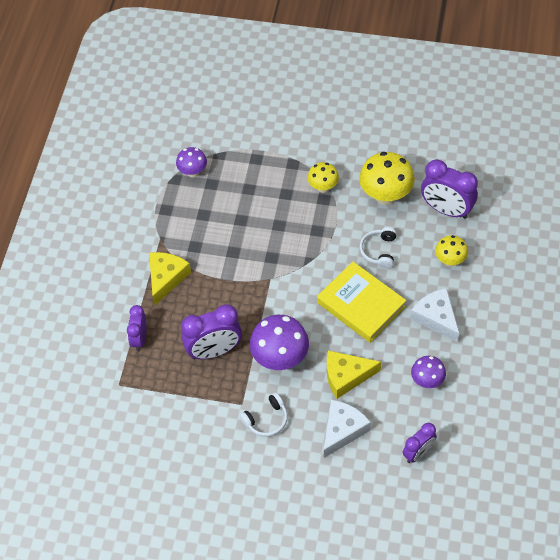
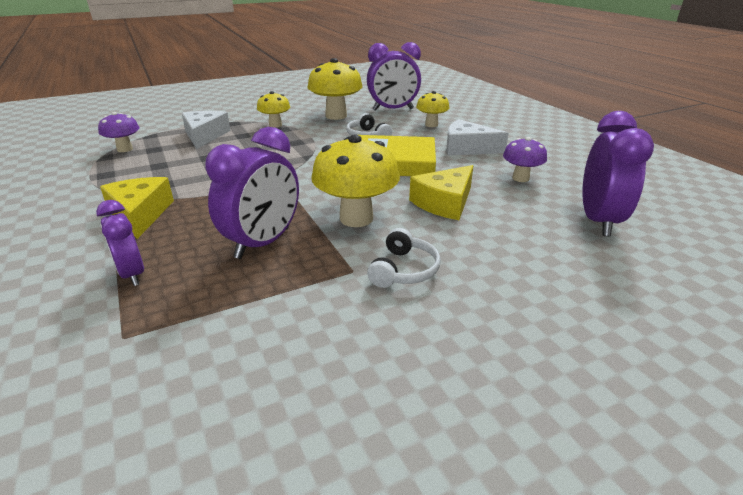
camera: 40 degrees left, 25 degrees down
purple mushroom [250,315,309,370] -> yellow mushroom [311,135,400,227]
white cheese [324,400,371,458] -> white cheese moved to [182,111,230,149]
purple clock [402,423,437,463] -> purple clock [582,111,654,236], size x1.64

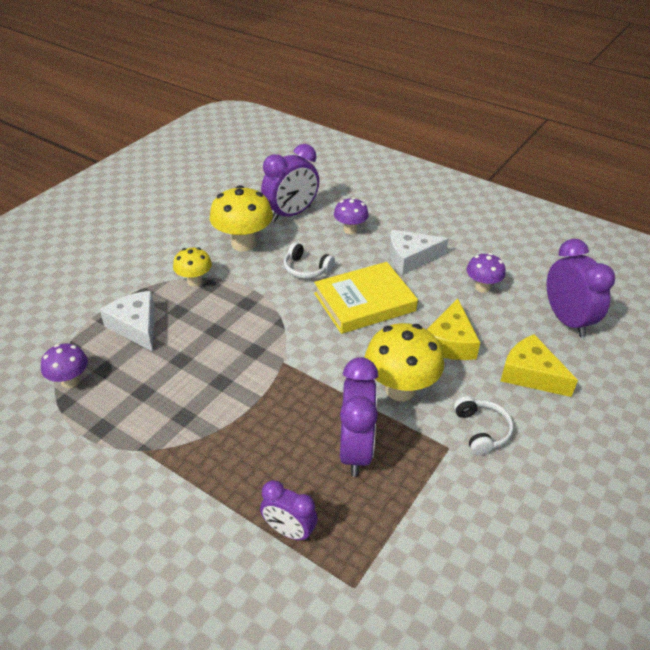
camera: 30 degrees left, 10 degrees up
yellow cheese [100,177,174,239] -> yellow cheese moved to [500,334,578,397]
yellow mushroom [416,91,449,127] -> purple mushroom [334,197,369,234]

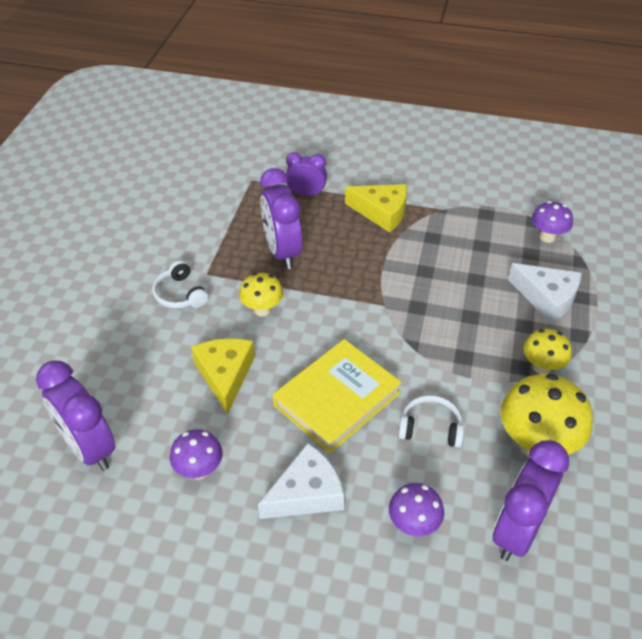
camera: 160 degrees right, 5 degrees up
yellow mushroom [364,323,444,401] -> yellow mushroom [239,273,283,316], size x0.58
yellow cheese [500,334,578,397] -> yellow cheese moved to [345,184,407,233]

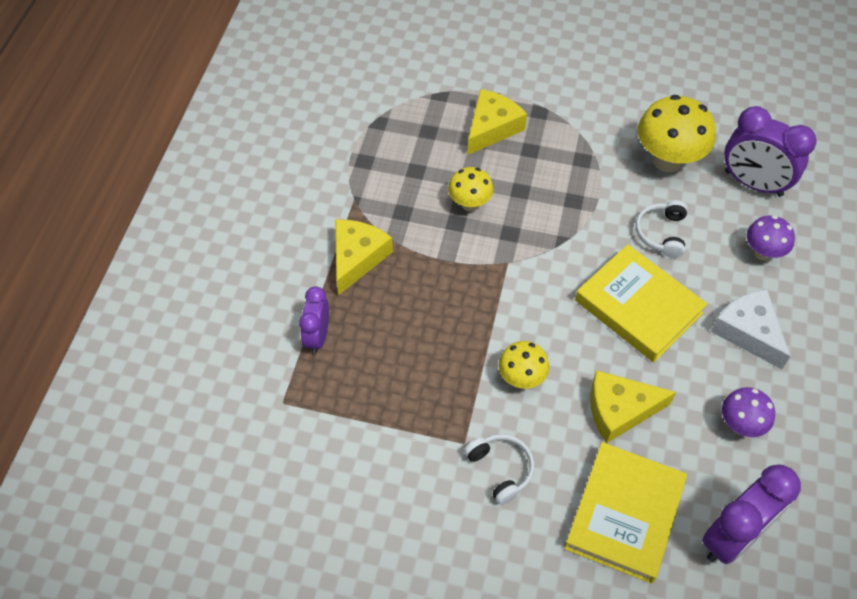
camera: 90 degrees left, 10 degrees up
white headphones [153,260,208,309] -> white headphones turned 90 degrees counterclockwise [464,434,534,505]
purple clock [260,168,303,269] -> none
white cheese [508,263,581,323] -> yellow cheese [467,89,527,155]
yellow mushroom [523,329,572,374] -> yellow mushroom moved to [448,167,494,211]
purple mushroom [532,201,573,243] -> none
none -> yellow book [564,442,687,584]

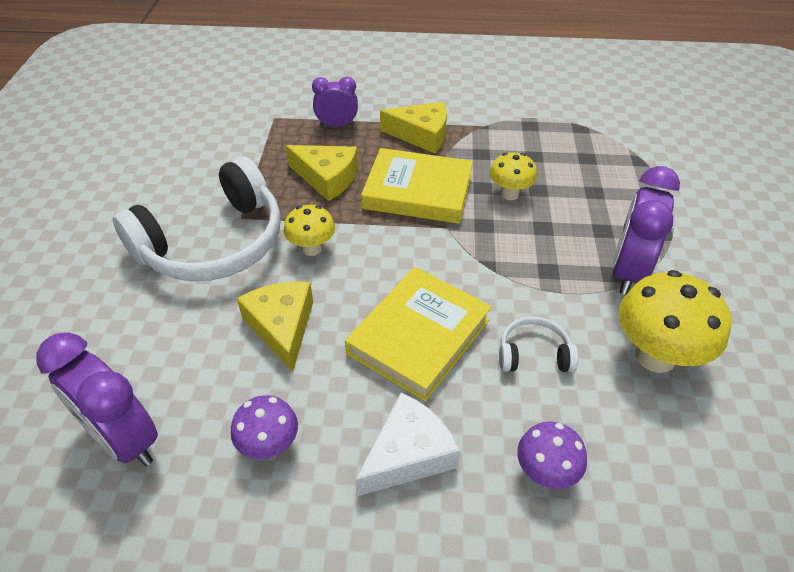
camera: 80 degrees right, 10 degrees down
white headphones [464,434,534,505] -> white headphones [113,156,281,281], size x2.31
yellow cheese [467,89,527,155] -> yellow cheese moved to [286,145,358,201]
yellow book [564,442,687,584] -> yellow book moved to [361,148,473,224]
purple clock [724,106,817,197] -> purple clock moved to [612,166,680,295]

